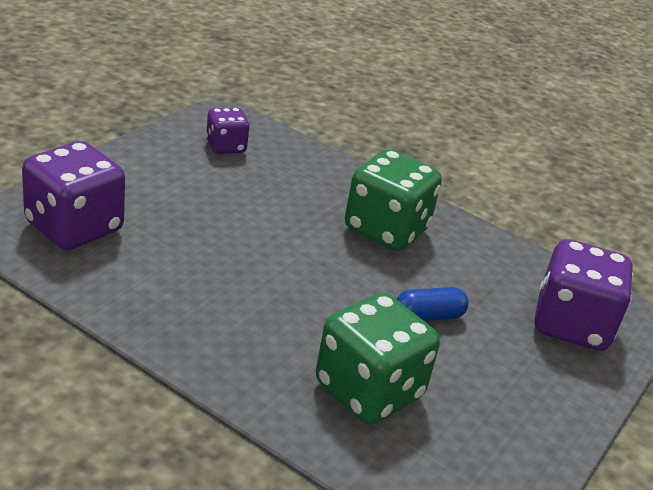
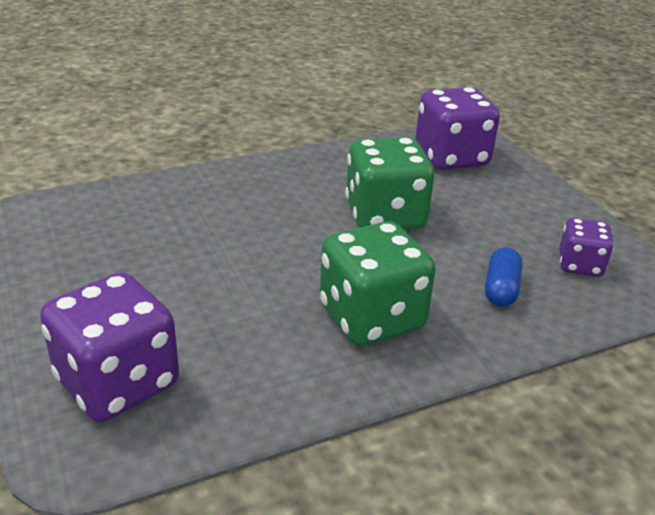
camera: 125 degrees right, 0 degrees up
green dice [316,293,440,424] -> green dice moved to [345,137,435,230]
blue capsule [397,287,468,321] -> blue capsule moved to [485,247,523,307]

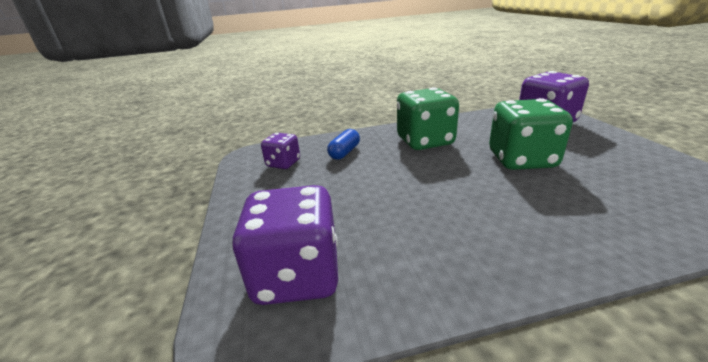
camera: 165 degrees left, 5 degrees down
green dice [345,137,435,230] -> green dice moved to [489,98,573,170]

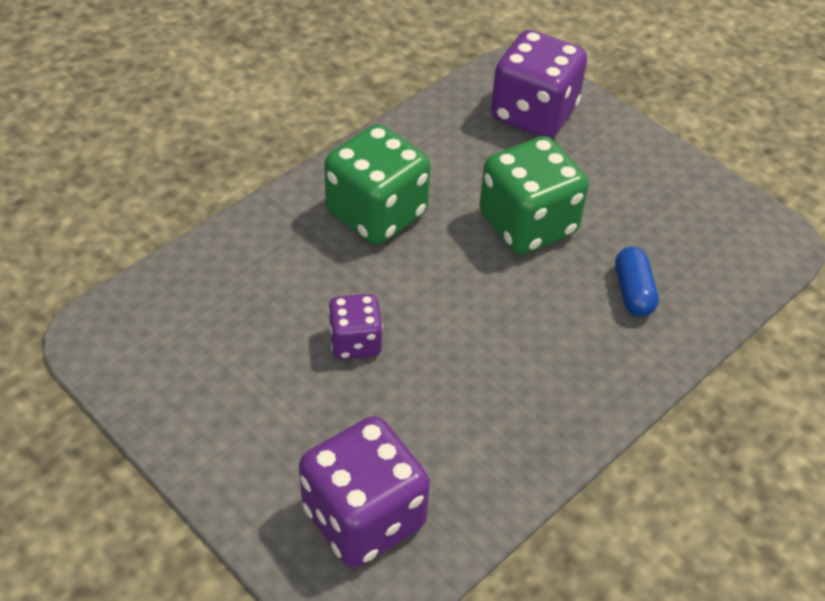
camera: 35 degrees left, 20 degrees up
purple dice [261,133,300,169] -> purple dice moved to [328,294,383,359]
blue capsule [327,129,360,160] -> blue capsule moved to [615,247,659,317]

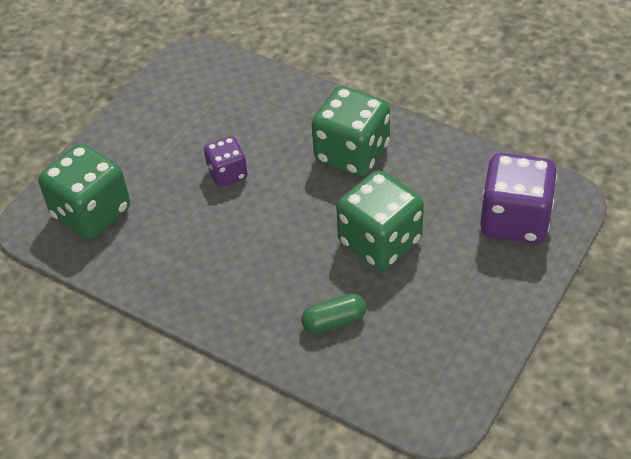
camera: 80 degrees right, 0 degrees up
purple dice [299,416,430,568] -> green dice [38,144,130,239]
blue capsule [615,247,659,317] -> green capsule [301,293,367,334]

